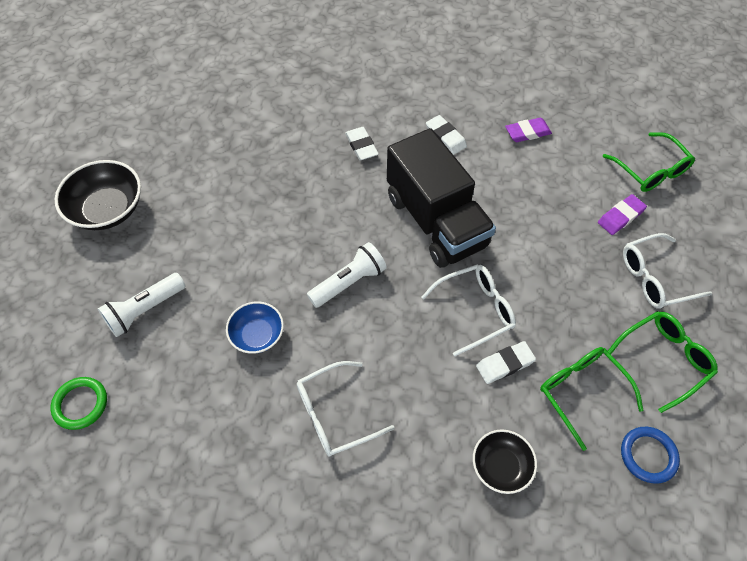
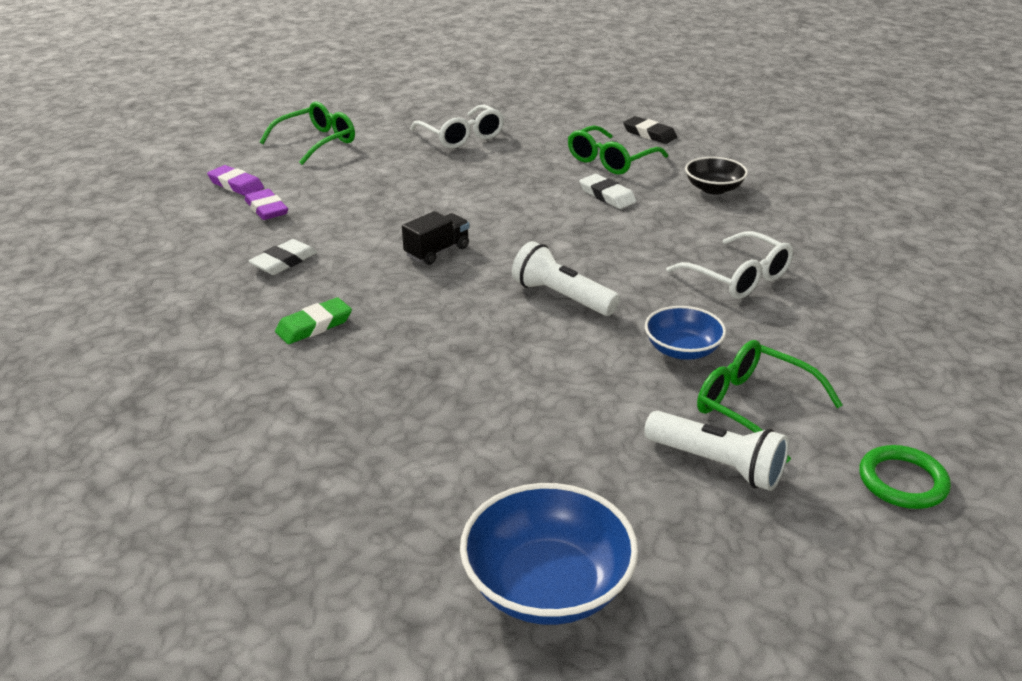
camera: 105 degrees left, 25 degrees down
black bowl [55,160,141,230] -> blue bowl [460,483,638,625]
white eraser [345,127,379,161] -> green eraser [275,297,352,344]
black truck [387,128,496,268] -> black truck [402,211,469,265], size x0.41
white glasses [422,264,516,356] -> none
purple eraser [598,194,647,235] -> purple eraser moved to [207,165,264,196]
green glasses [608,311,718,413] -> green glasses moved to [697,340,843,463]
blue ring [621,427,680,484] -> black eraser [623,116,677,144]

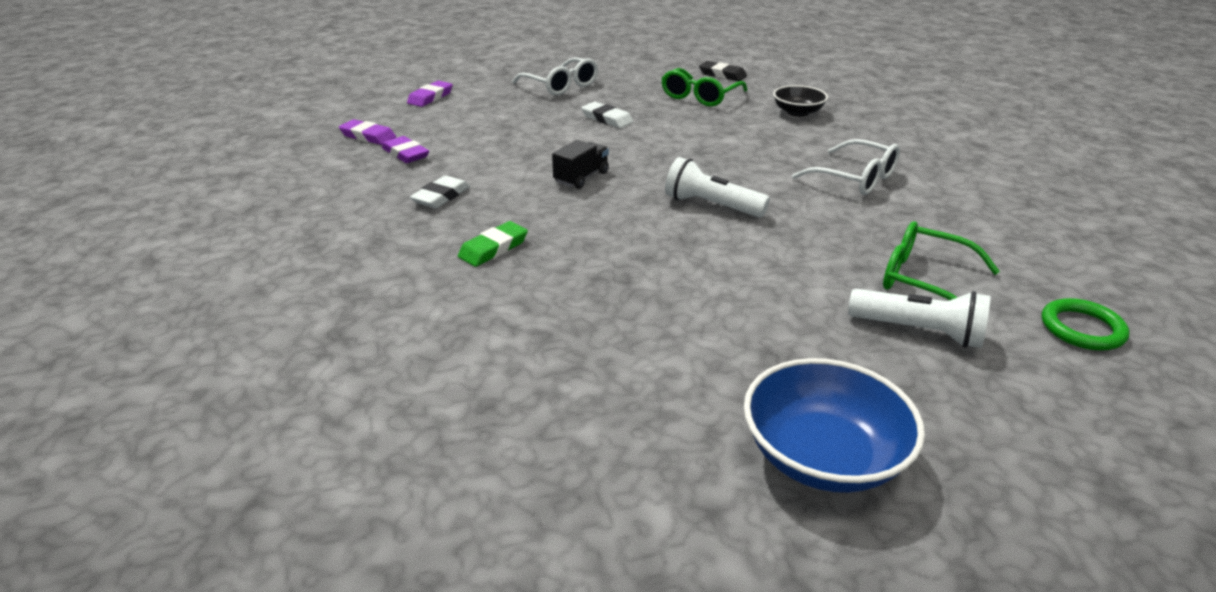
camera: 10 degrees left, 0 degrees up
green glasses [260,102,355,165] -> purple eraser [407,81,453,107]
white eraser [579,174,637,209] -> white eraser moved to [581,102,633,128]
blue bowl [645,306,726,360] -> none

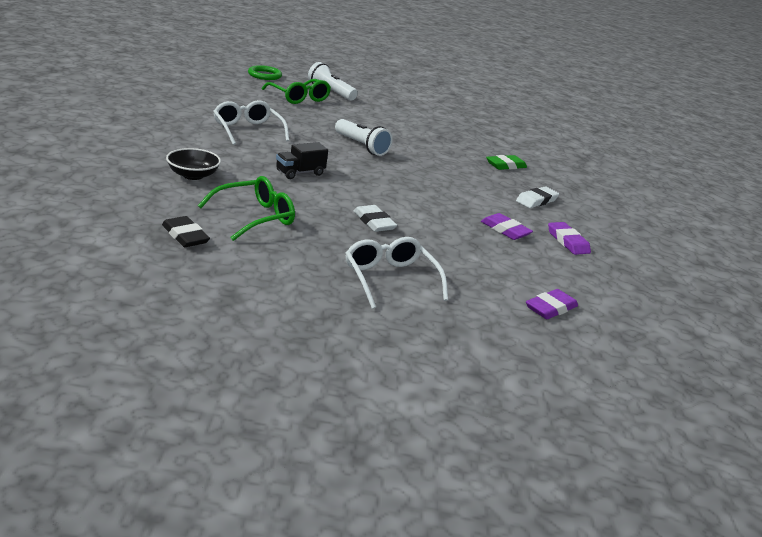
camera: 165 degrees left, 5 degrees down
purple eraser [339,119,396,145] -> purple eraser moved to [481,213,533,240]
black truck [552,140,609,189] -> black truck moved to [276,142,328,179]
blue bowl [744,358,925,493] -> none

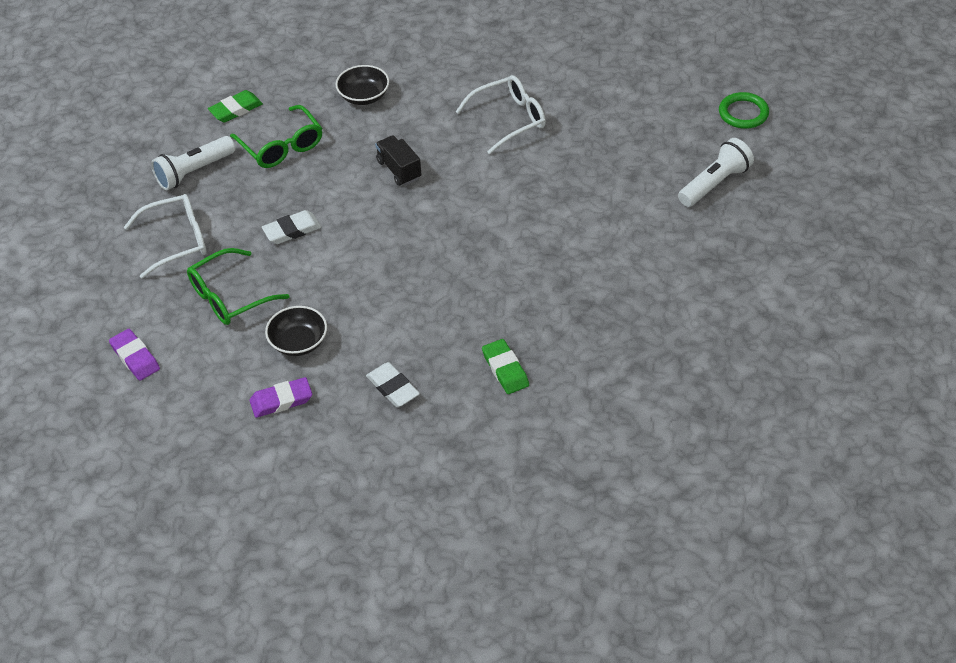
camera: 100 degrees right, 20 degrees up
black eraser [162,216,210,247] -> green eraser [208,90,263,122]
green glasses [262,79,331,104] -> green glasses moved to [187,248,289,325]
white flashlight [335,119,393,156] -> white flashlight moved to [151,136,235,190]
purple eraser [481,213,533,240] -> black bowl [265,306,327,356]

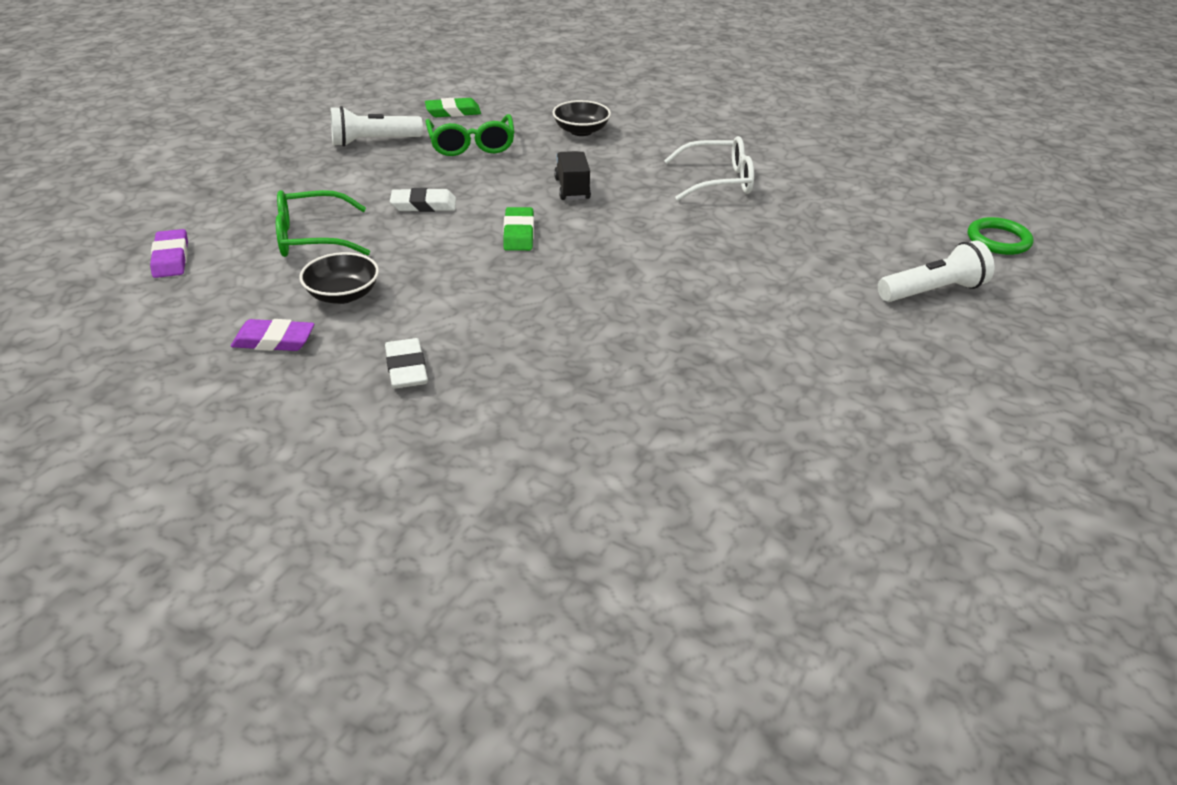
camera: 20 degrees right, 10 degrees down
white glasses [124,194,207,279] -> none
green eraser [482,339,529,394] -> green eraser moved to [503,207,534,251]

